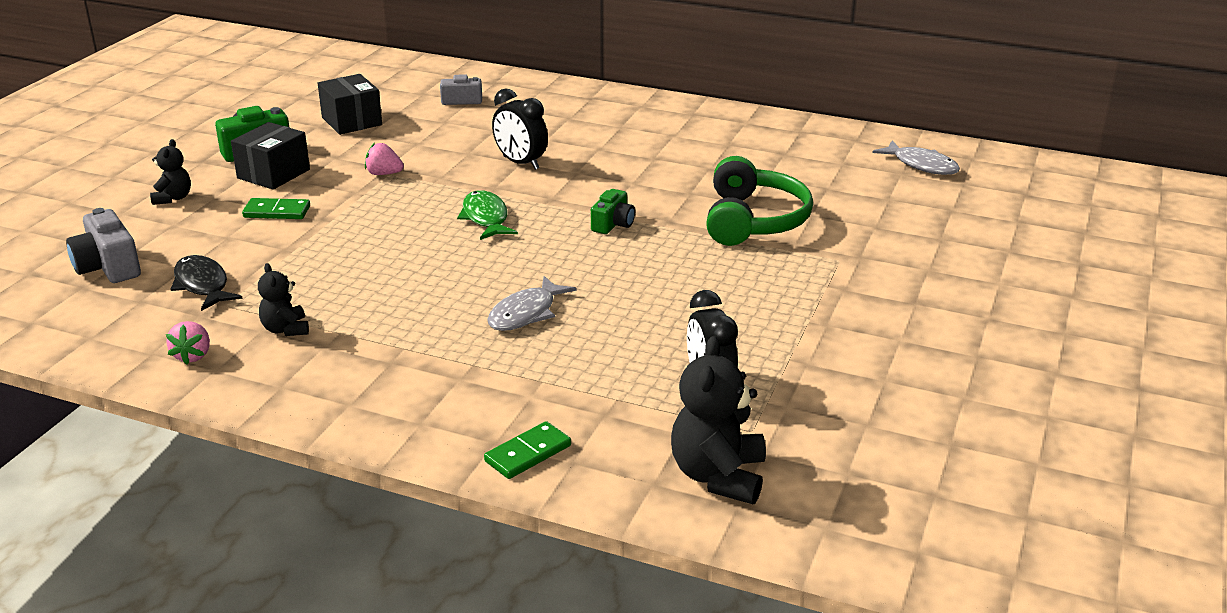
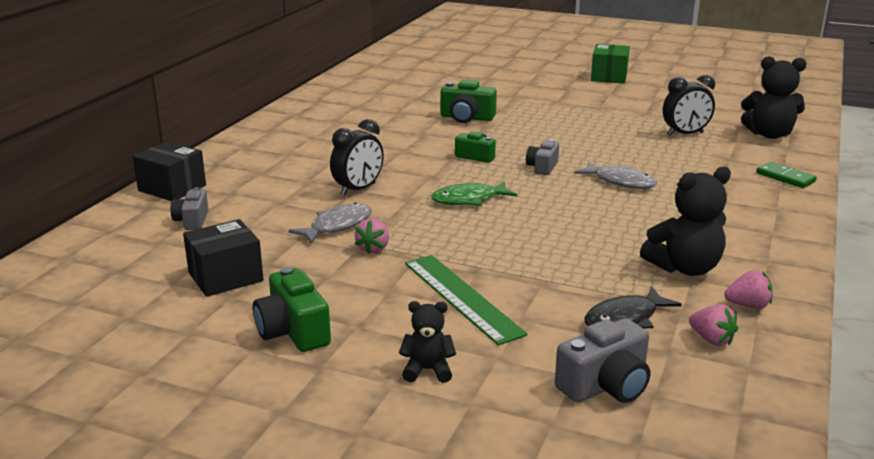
camera: 90 degrees left, 5 degrees down
black box [231,122,310,190] -> black box moved to [133,141,206,201]
green domino [242,198,310,219] -> green ruler [405,255,527,345]
black teddy bear [258,263,309,336] -> black teddy bear [640,166,731,276], size x1.77
green headphones [706,156,813,246] -> green camera [441,79,497,123]
grey fish [873,140,960,175] -> grey fish moved to [288,203,371,244]
none -> grey camera [526,139,559,175]
none -> green box [591,44,630,84]
none -> pink strawberry [689,304,738,346]

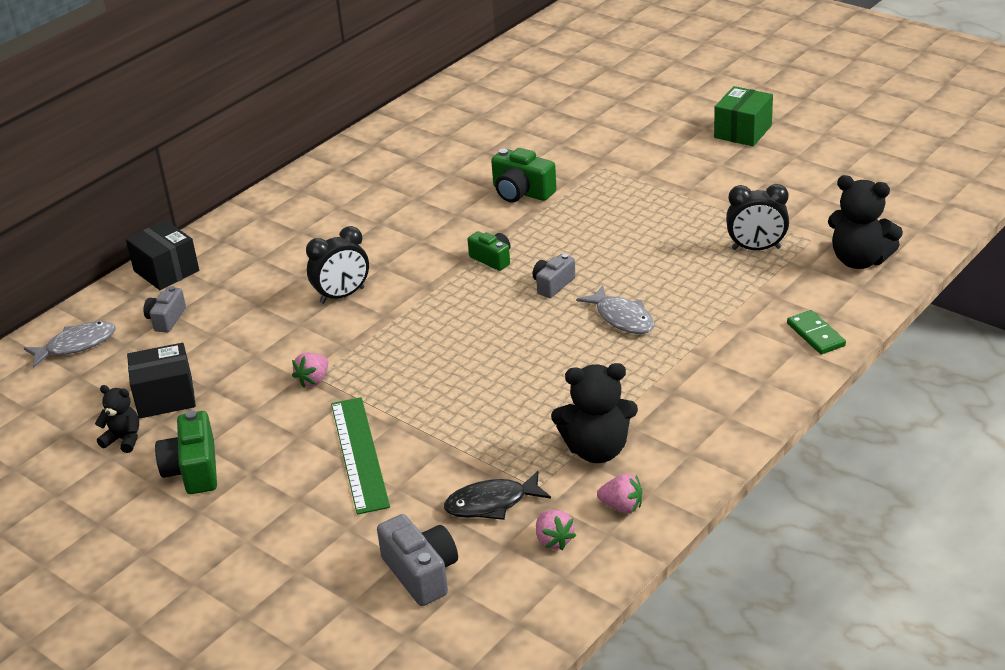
camera: 20 degrees right, 10 degrees up
grey fish [288,203,371,244] -> grey fish moved to [24,321,116,368]
black teddy bear [399,301,456,383] -> black teddy bear moved to [95,385,139,453]
green fish [431,181,517,206] -> none
grey camera [555,318,650,403] -> grey camera turned 105 degrees counterclockwise [377,514,458,606]

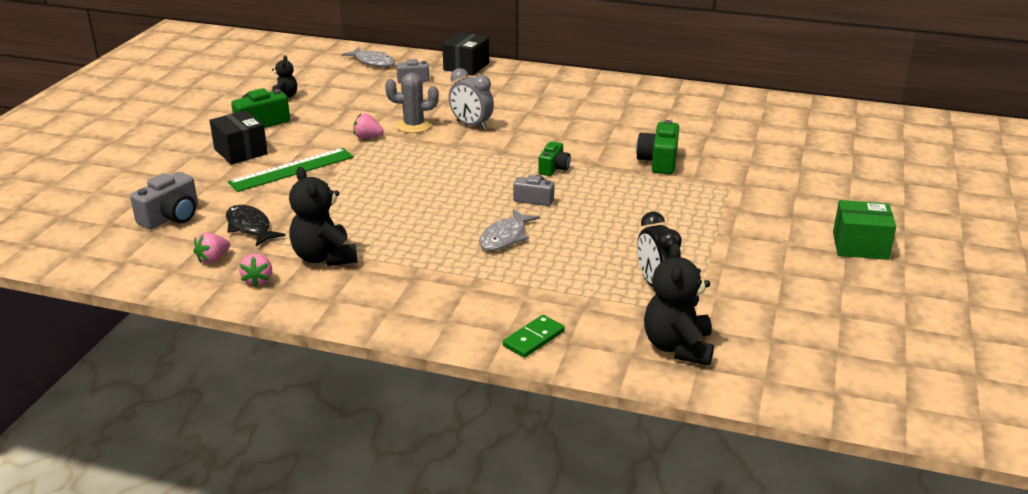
camera: 65 degrees right, 5 degrees down
black box [127,343,196,418] -> black box moved to [209,110,268,165]
black clock [306,226,369,304] -> grey clock [449,68,494,130]
none -> grey cactus [385,73,439,133]

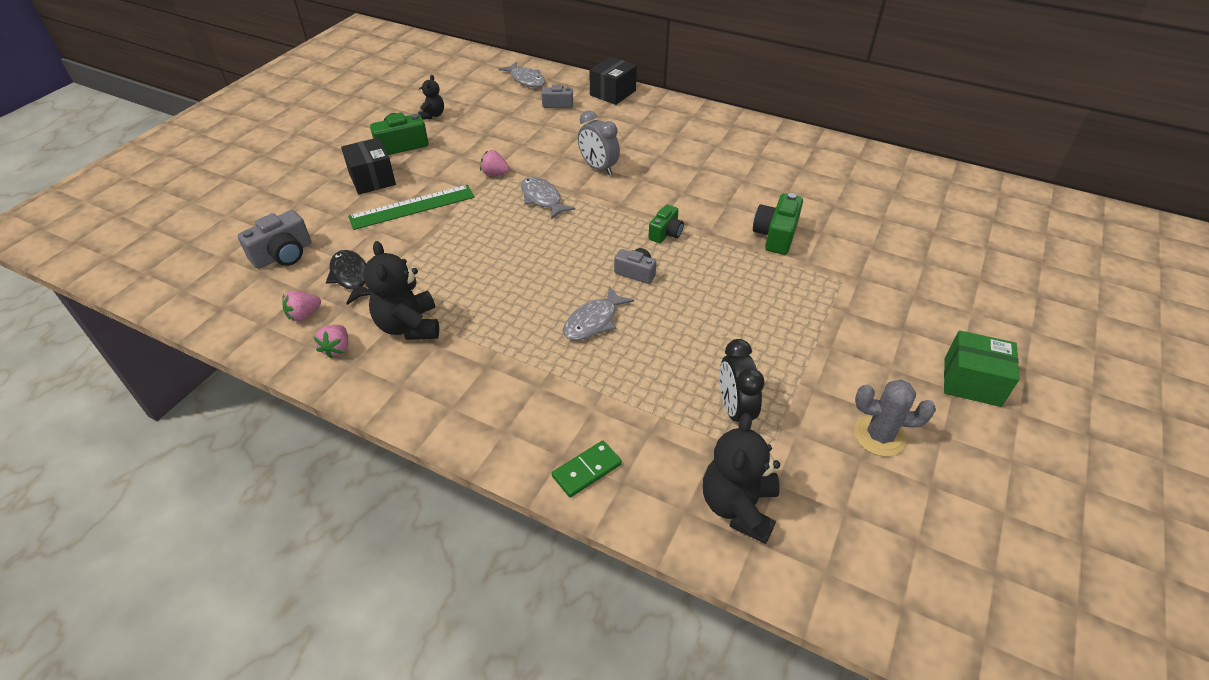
camera: 10 degrees right, 15 degrees up
grey cactus [385,73,439,133] -> grey cactus moved to [854,380,936,457]
none -> grey fish [521,177,575,220]

